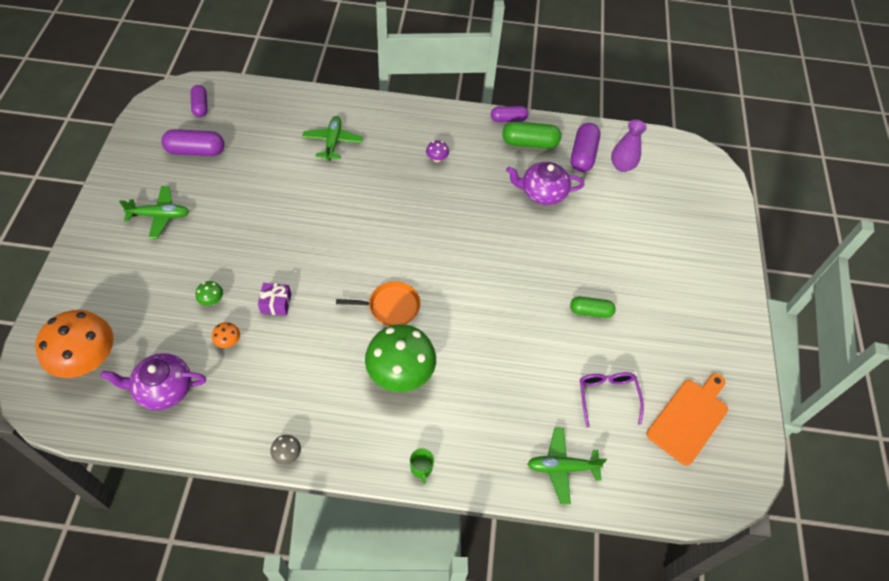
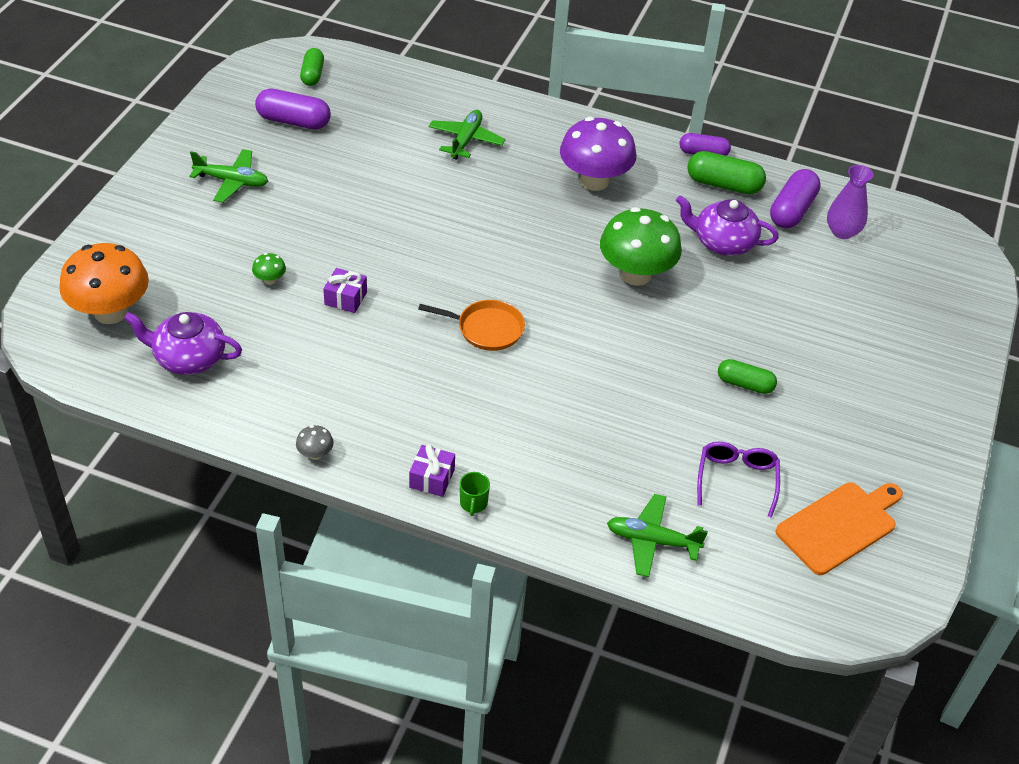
camera: 15 degrees right, 10 degrees down
purple capsule [191,85,208,117] -> green capsule [300,48,324,86]
orange mushroom [212,322,240,348] -> none
green mushroom [365,324,436,392] -> green mushroom moved to [600,207,682,286]
purple mushroom [426,140,449,162] -> purple mushroom [560,117,636,191], size x2.48
none -> purple gift [409,444,455,497]

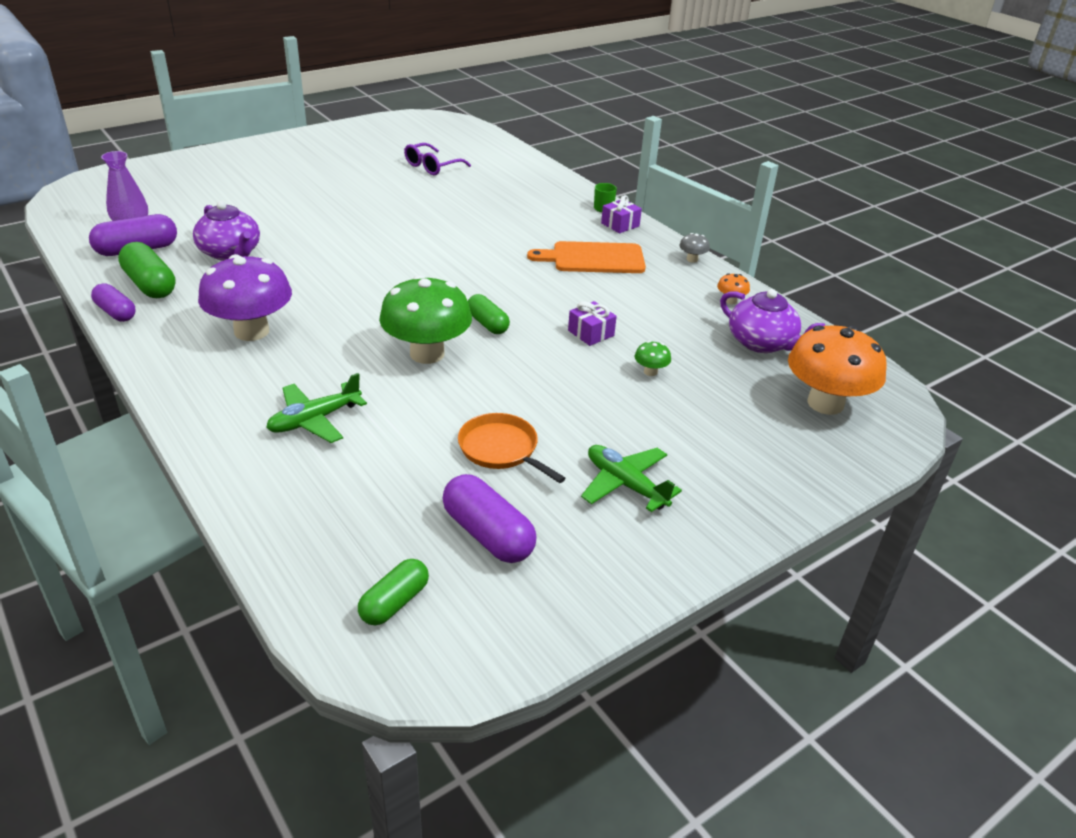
camera: 145 degrees left, 10 degrees down
orange pan [418,300,525,351] -> orange pan moved to [458,413,566,483]
green mushroom [600,207,682,286] -> green mushroom moved to [379,275,472,364]
green plane [607,494,708,577] -> none
green capsule [718,359,777,394] -> green capsule moved to [468,294,510,334]
orange cutting board [776,482,903,575] -> orange cutting board moved to [527,241,646,273]
none -> orange mushroom [717,273,750,304]

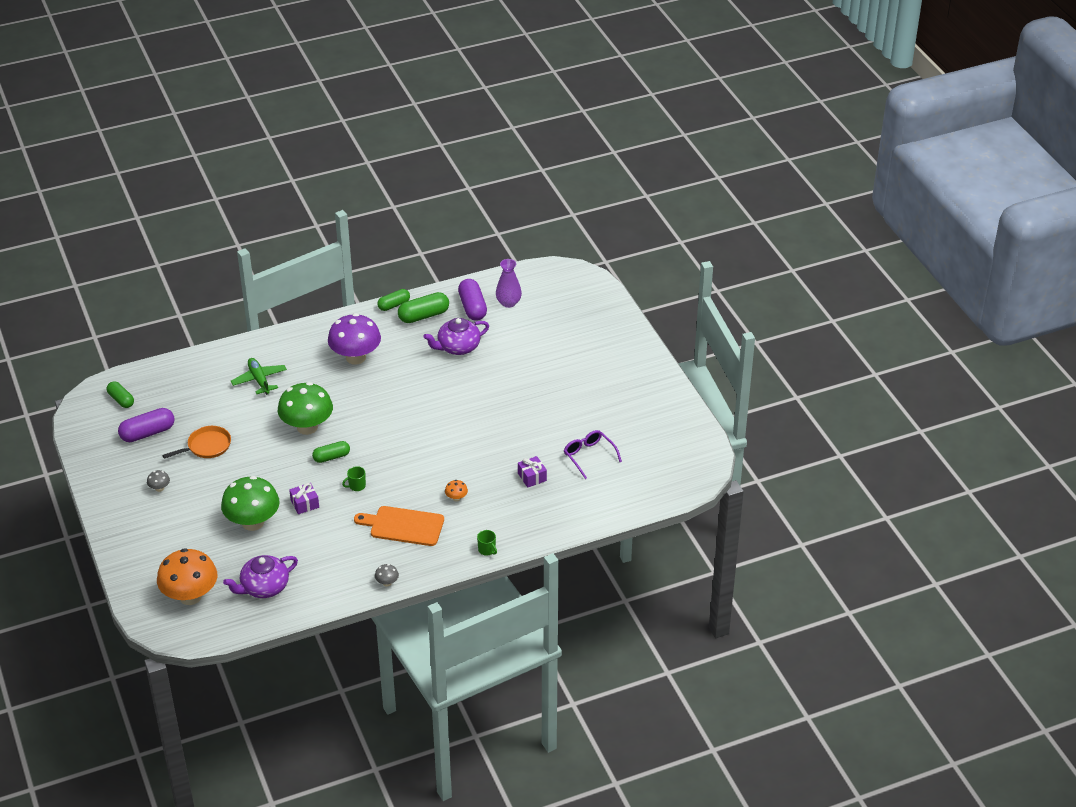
camera: 105 degrees right, 5 degrees up
purple capsule [91,283,136,322] -> green capsule [377,289,410,311]
orange cutting board [527,241,646,273] -> orange cutting board turned 90 degrees counterclockwise [354,506,444,546]
green plane [581,445,682,512] -> grey mushroom [147,470,170,492]
purple gift [601,195,642,233] -> purple gift moved to [518,456,547,488]
green mushroom [635,341,671,376] -> green mushroom [221,476,279,531], size x2.48
orange mushroom [717,273,750,304] -> orange mushroom moved to [445,480,468,502]
none -> green mug [342,466,366,491]

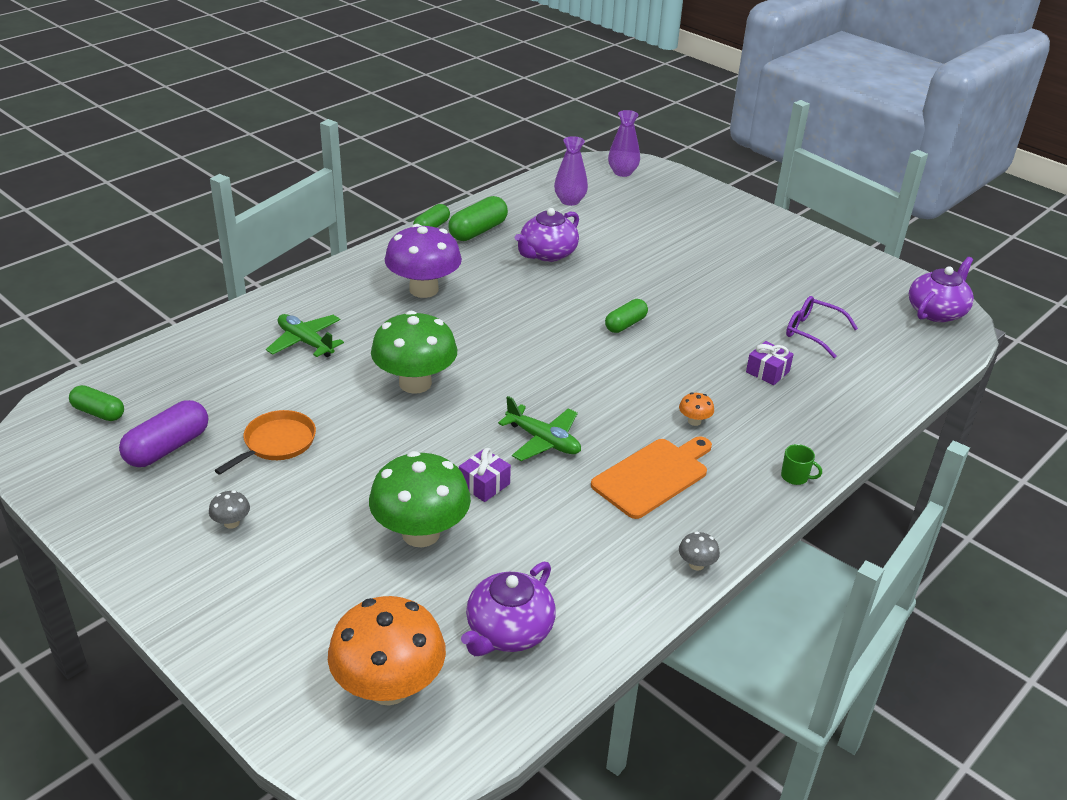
camera: 25 degrees left, 5 degrees down
green capsule [312,441,350,463] -> green capsule moved to [605,299,648,333]
green mug [342,466,366,491] -> green plane [498,396,581,461]
orange cutting board [354,506,444,546] -> orange cutting board turned 150 degrees clockwise [591,437,712,519]
purple capsule [458,279,487,321] -> none
none -> purple vase [608,110,640,177]
none -> purple teapot [909,257,974,322]

